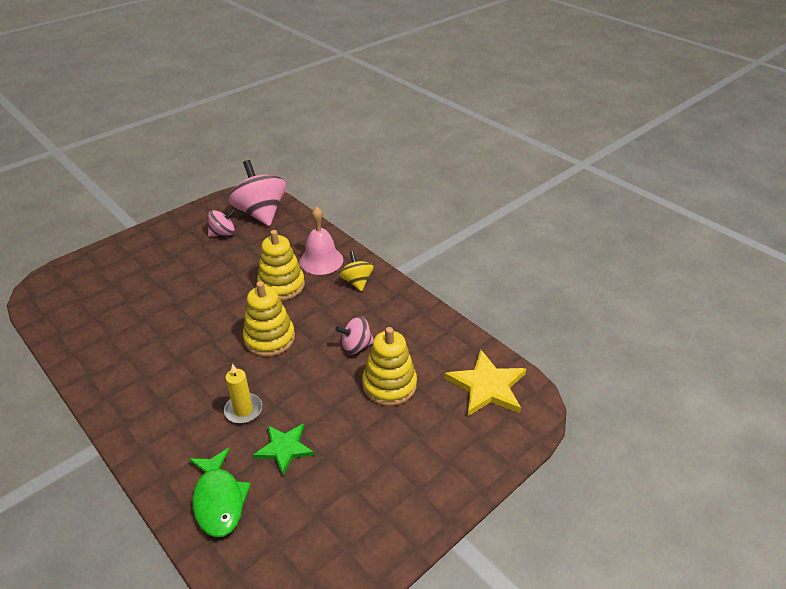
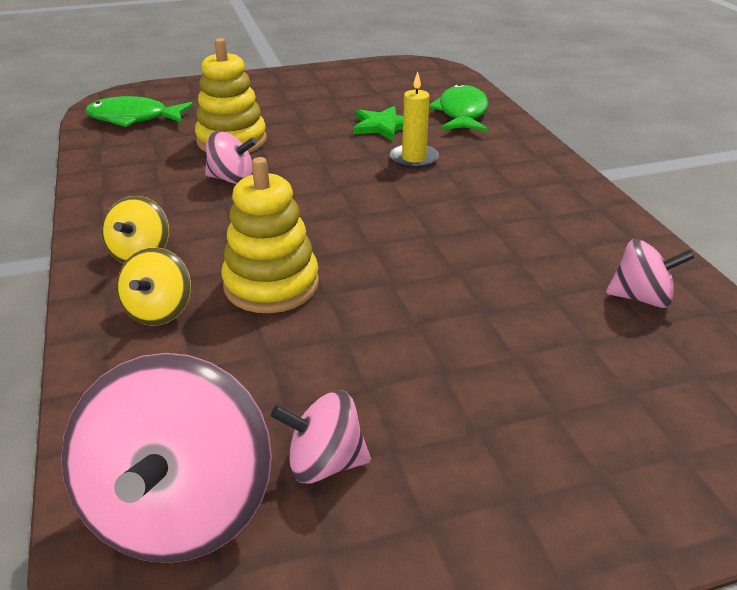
camera: 155 degrees left, 5 degrees down
yellow stacking toy [243,281,295,357] -> none
pink bell [300,206,343,275] -> yellow spinning top [117,247,191,325]
yellow star [445,350,526,417] -> green fish [85,96,193,127]
none -> pink spinning top [606,239,695,308]

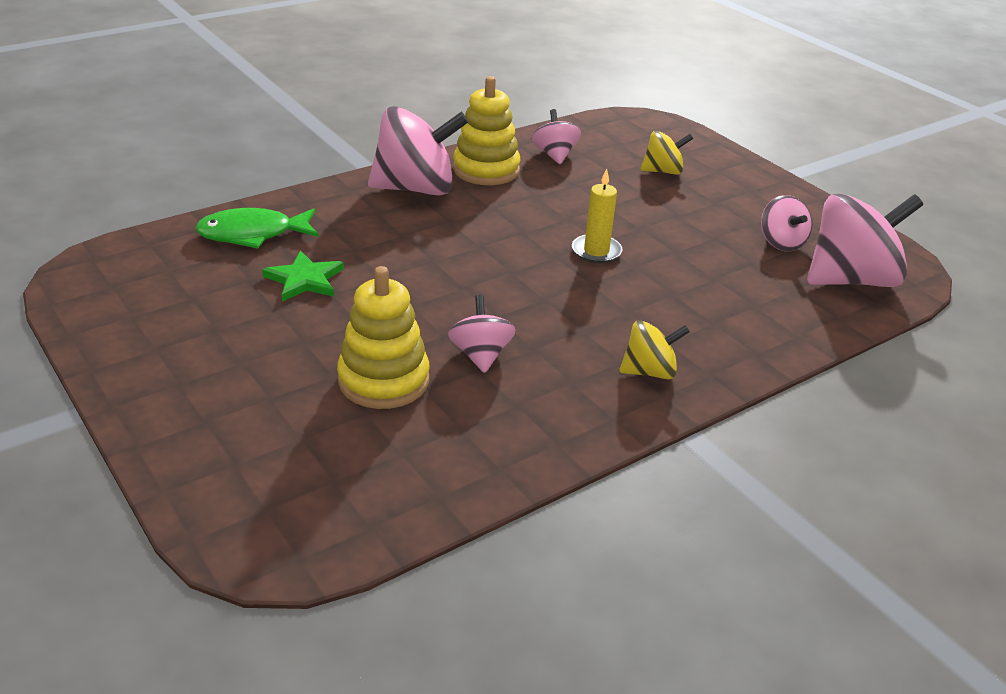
camera: 110 degrees left, 0 degrees up
green fish [85,96,193,127] -> none
yellow spinning top [117,247,191,325] -> yellow spinning top moved to [640,131,693,175]
yellow stacking toy [221,157,319,313] -> yellow stacking toy moved to [453,76,521,185]
yellow candle [390,72,439,169] -> yellow candle moved to [572,169,622,263]
none -> pink spinning top [368,106,468,196]

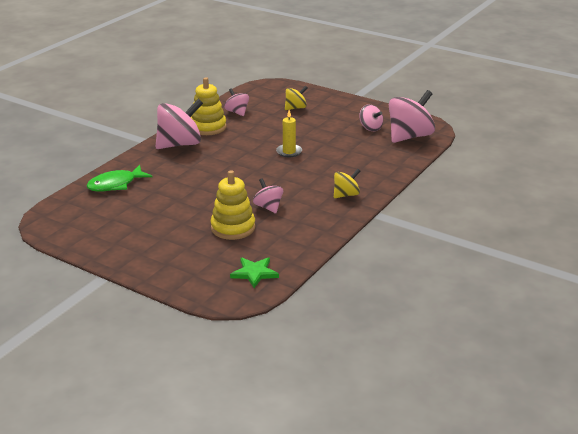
camera: 20 degrees left, 5 degrees down
green star [262,250,344,302] -> green star moved to [230,257,279,288]

